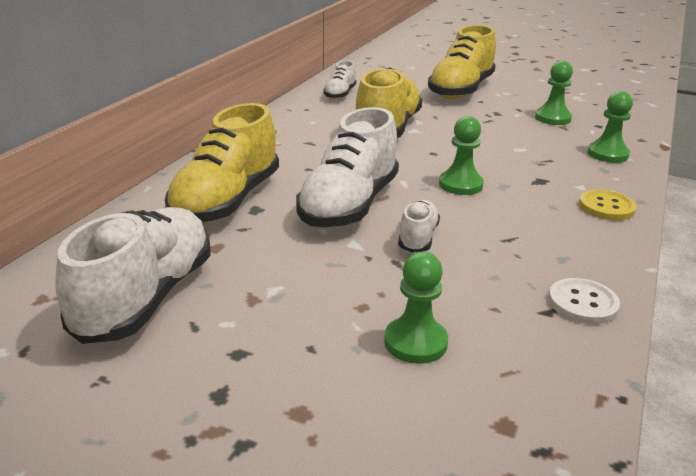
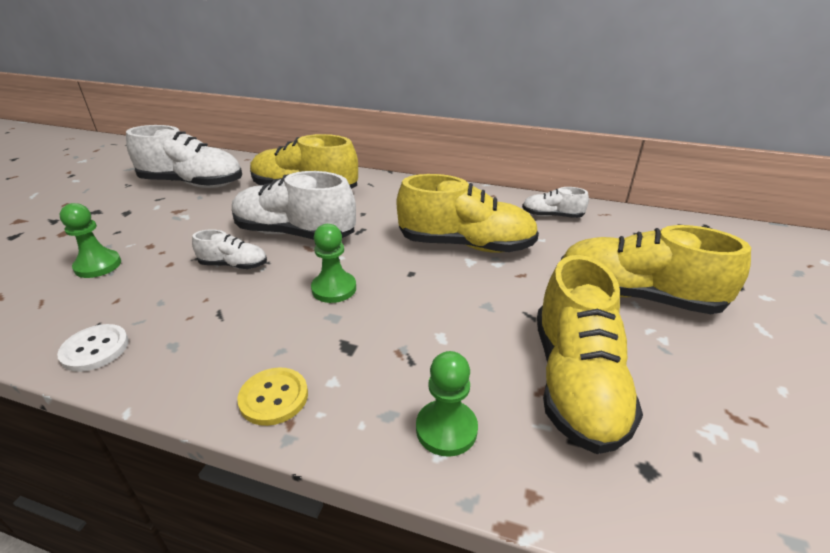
camera: 85 degrees right, 5 degrees up
green pawn [535,61,573,125] -> yellow shoe [537,255,643,454]

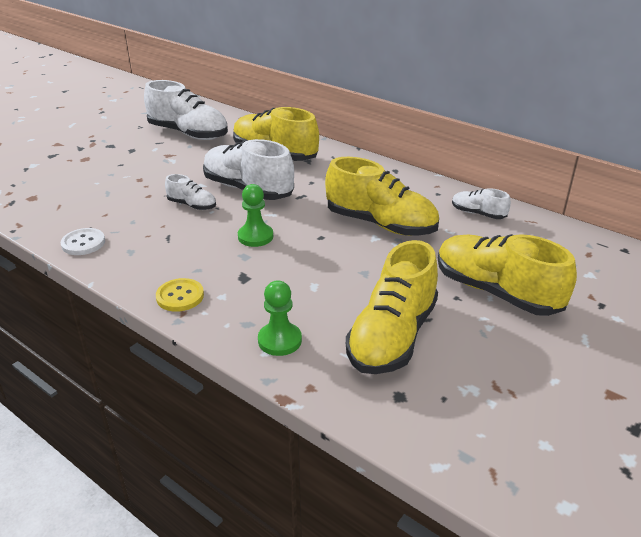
camera: 20 degrees right, 0 degrees up
green pawn [59,203,121,278] -> none

